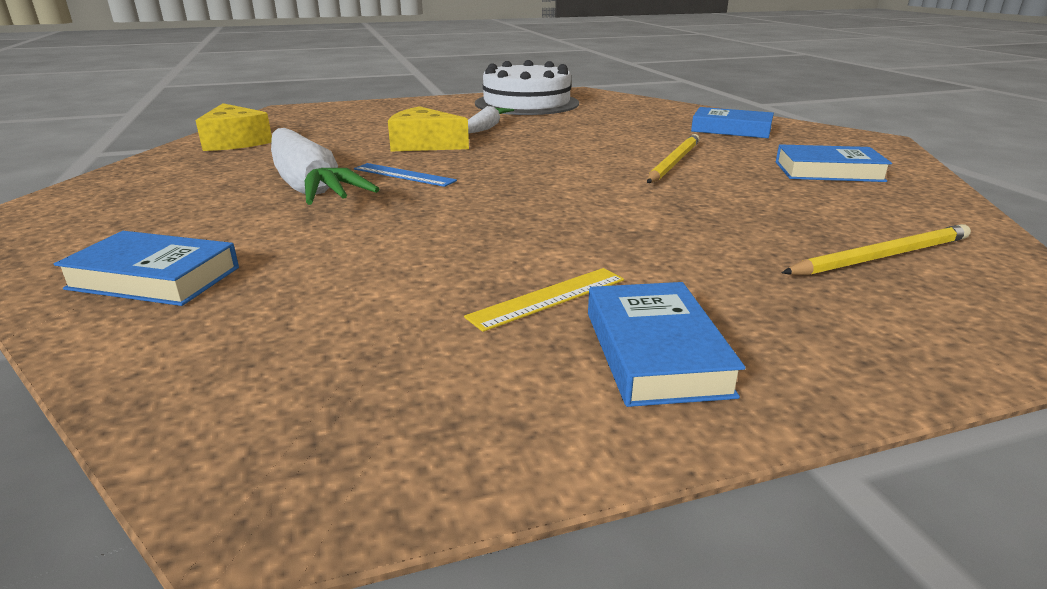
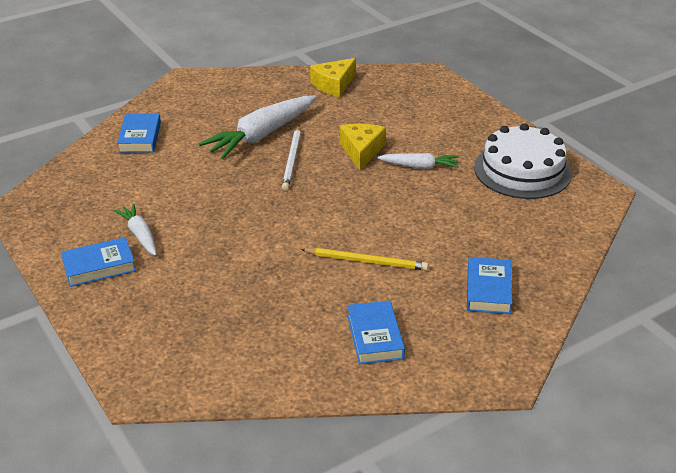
camera: 75 degrees right, 10 degrees up
blue ruler [354,163,457,187] -> white pencil [282,126,301,190]
yellow ruler [464,268,624,332] -> white carrot [114,204,157,256]
yellow pencil [782,224,971,275] -> none

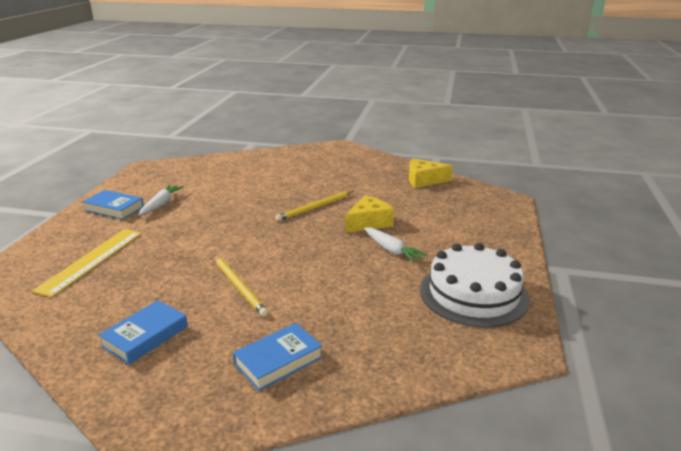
camera: 45 degrees right, 10 degrees down
blue book [117,113,161,153] -> none
white carrot [199,95,316,159] -> none
white pencil [282,126,301,190] -> yellow pencil [276,191,354,221]
none -> yellow ruler [32,229,142,297]

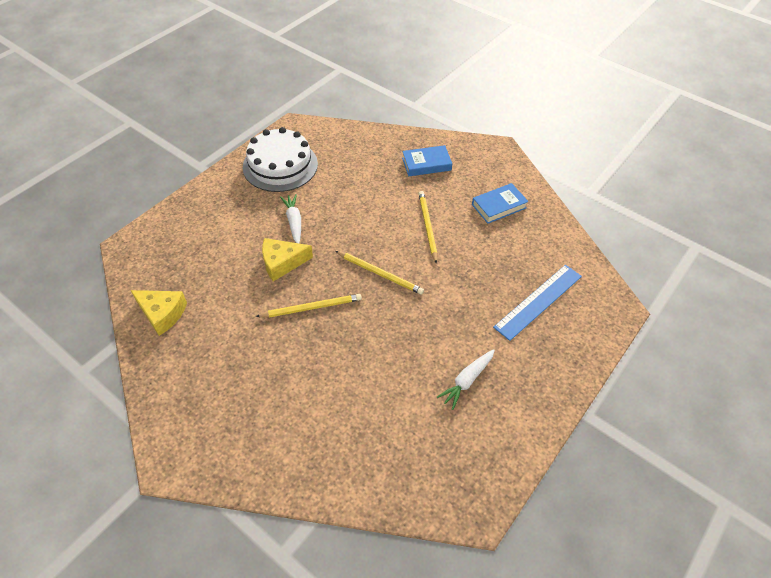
camera: 155 degrees left, 25 degrees up
yellow ruler [32,229,142,297] -> blue ruler [493,265,582,341]
blue book [82,190,144,220] -> none
none -> yellow pencil [335,251,424,295]

